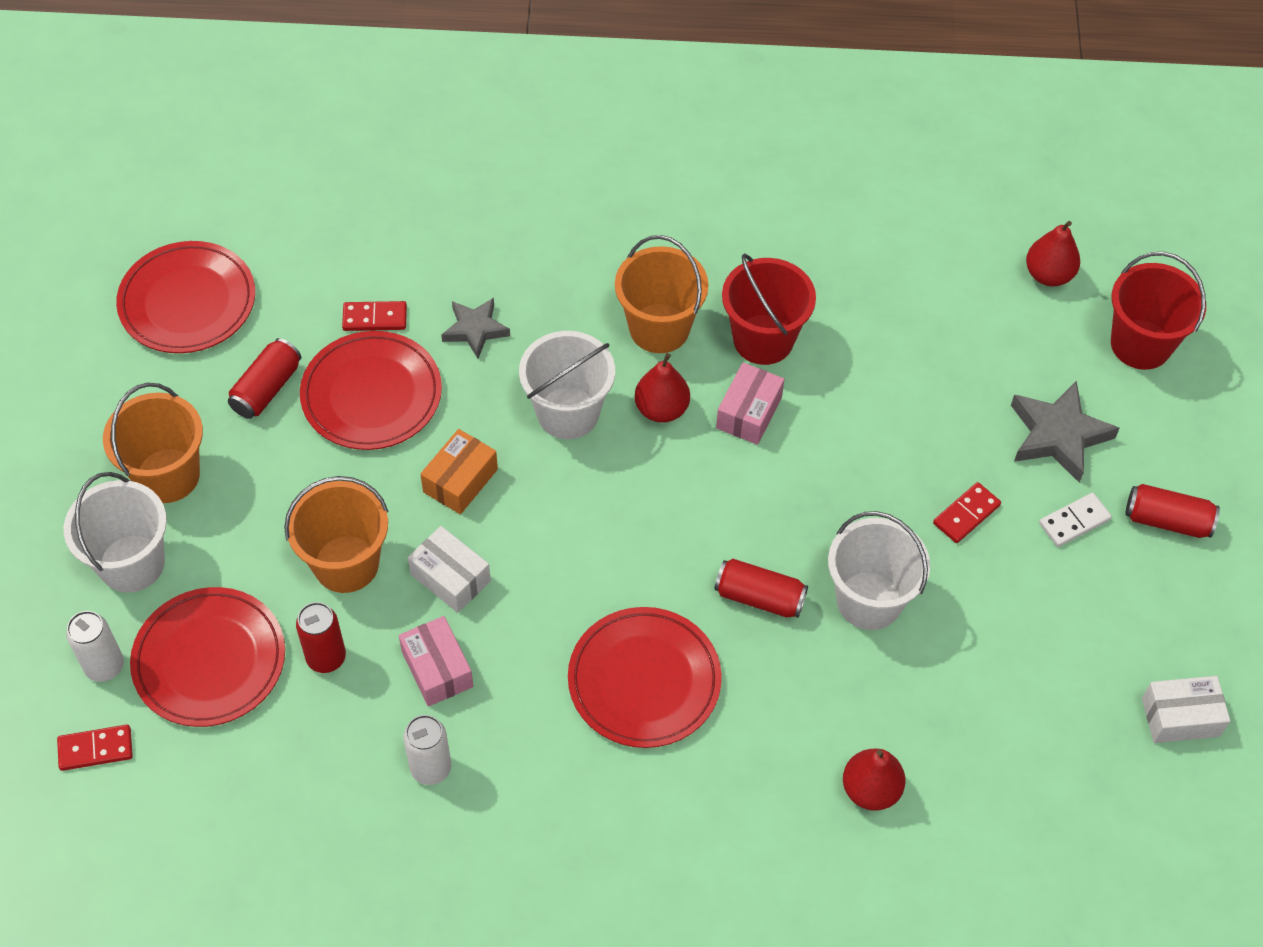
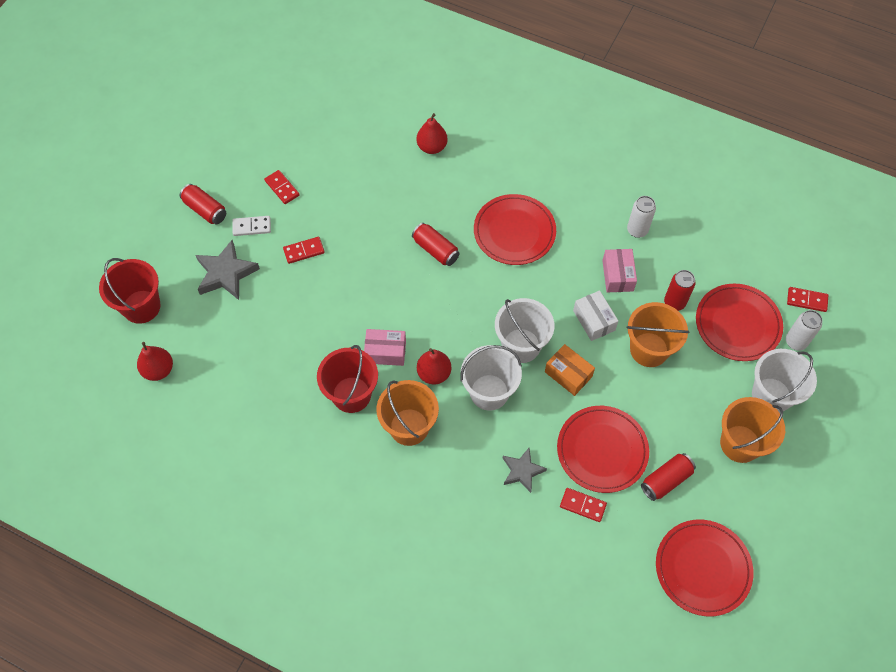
camera: 155 degrees left, 5 degrees up
orange box [420,429,498,514] -> orange box turned 75 degrees clockwise [545,344,595,396]
pink box [716,363,785,445] -> pink box turned 45 degrees clockwise [364,329,406,366]
white bucket [828,511,930,630] -> white bucket moved to [495,298,554,363]
white box [1142,676,1230,743] -> none
none -> red domino [264,170,300,204]

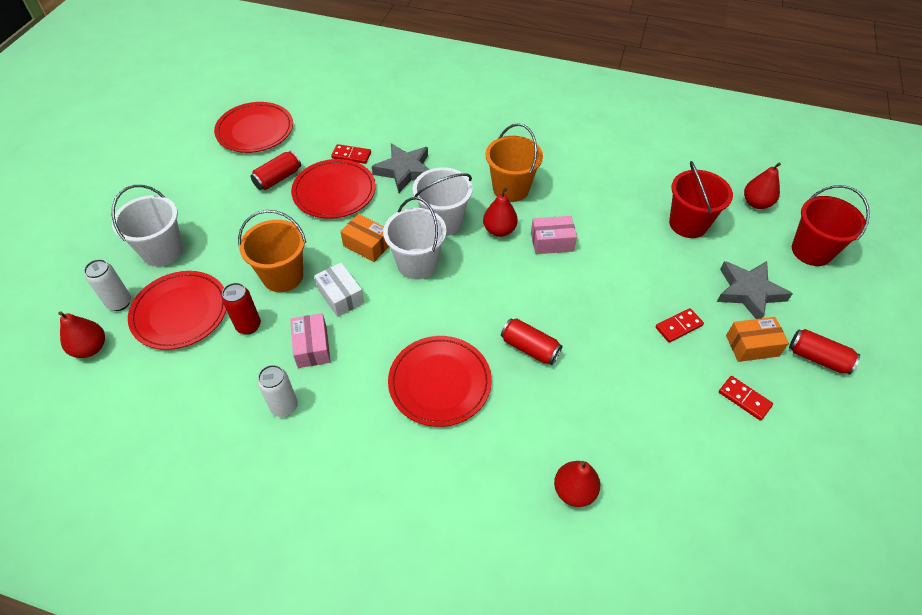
camera: 170 degrees right, 10 degrees down
white domino [232,216,271,236] -> orange box [726,317,789,362]
red bucket [317,345,378,413] -> red bucket moved to [669,161,733,238]
grey star [503,448,547,493] -> grey star [372,143,430,193], size x1.55
orange bucket [720,397,785,463] -> none
red domino [787,287,828,312] -> red pear [58,311,105,358]

